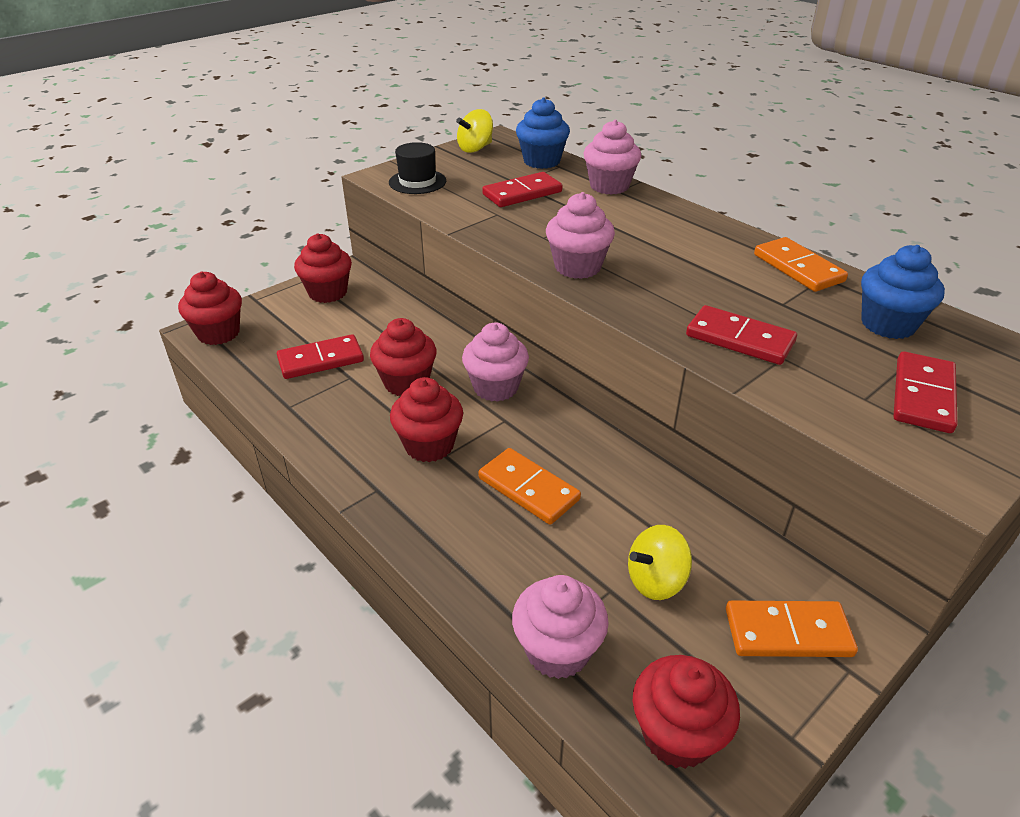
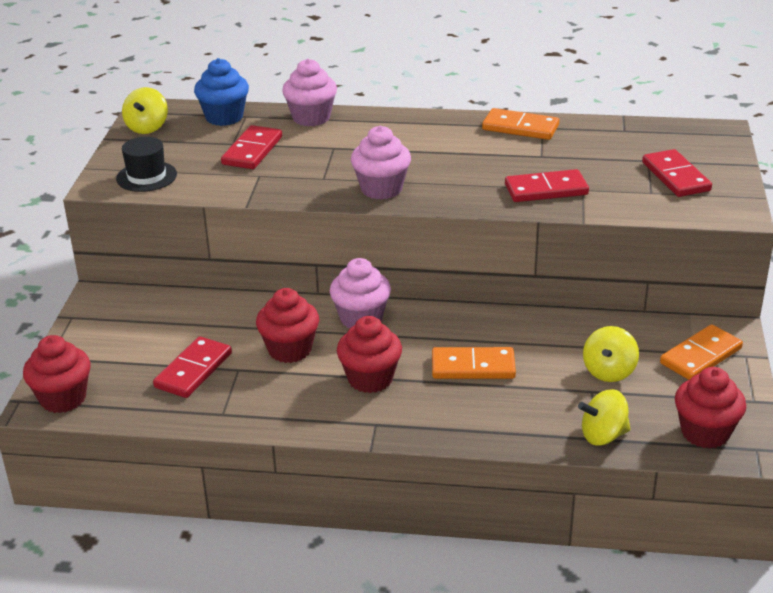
camera: 40 degrees left, 5 degrees down
red cupcake [294,233,352,303] -> none
pink cupcake [512,575,609,679] -> yellow spinning top [578,389,630,445]
blue cupcake [861,245,945,339] -> none

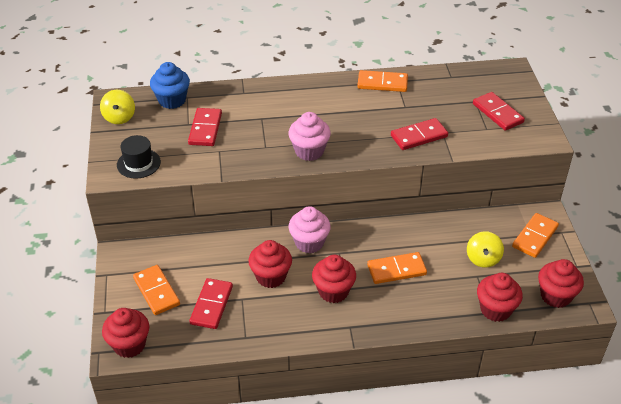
camera: 15 degrees left, 10 degrees up
pink cupcake [282,59,337,126] -> none
yellow spinning top [578,389,630,445] -> red cupcake [477,273,523,322]
none -> orange domino [133,265,180,315]

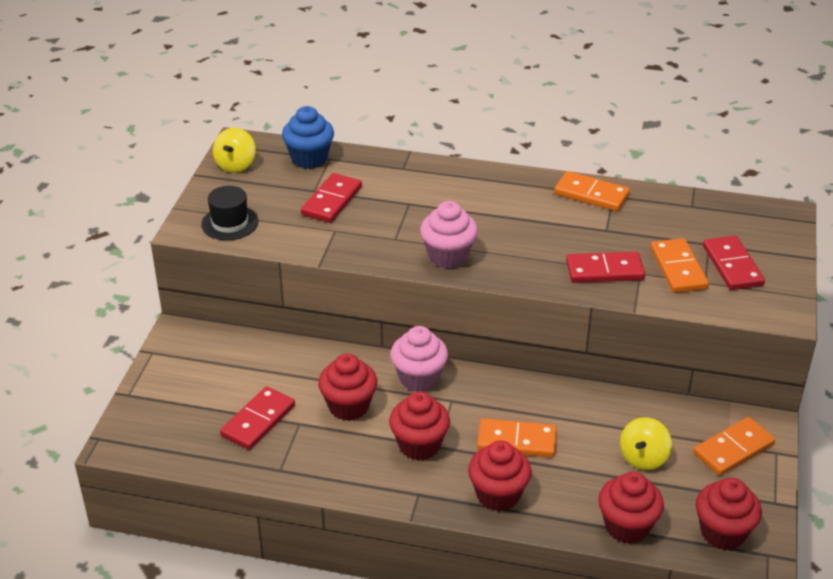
camera: 20 degrees right, 5 degrees down
red cupcake [102,308,149,358] -> red cupcake moved to [468,441,532,512]
orange domino [133,265,180,315] -> orange domino moved to [650,238,709,293]

